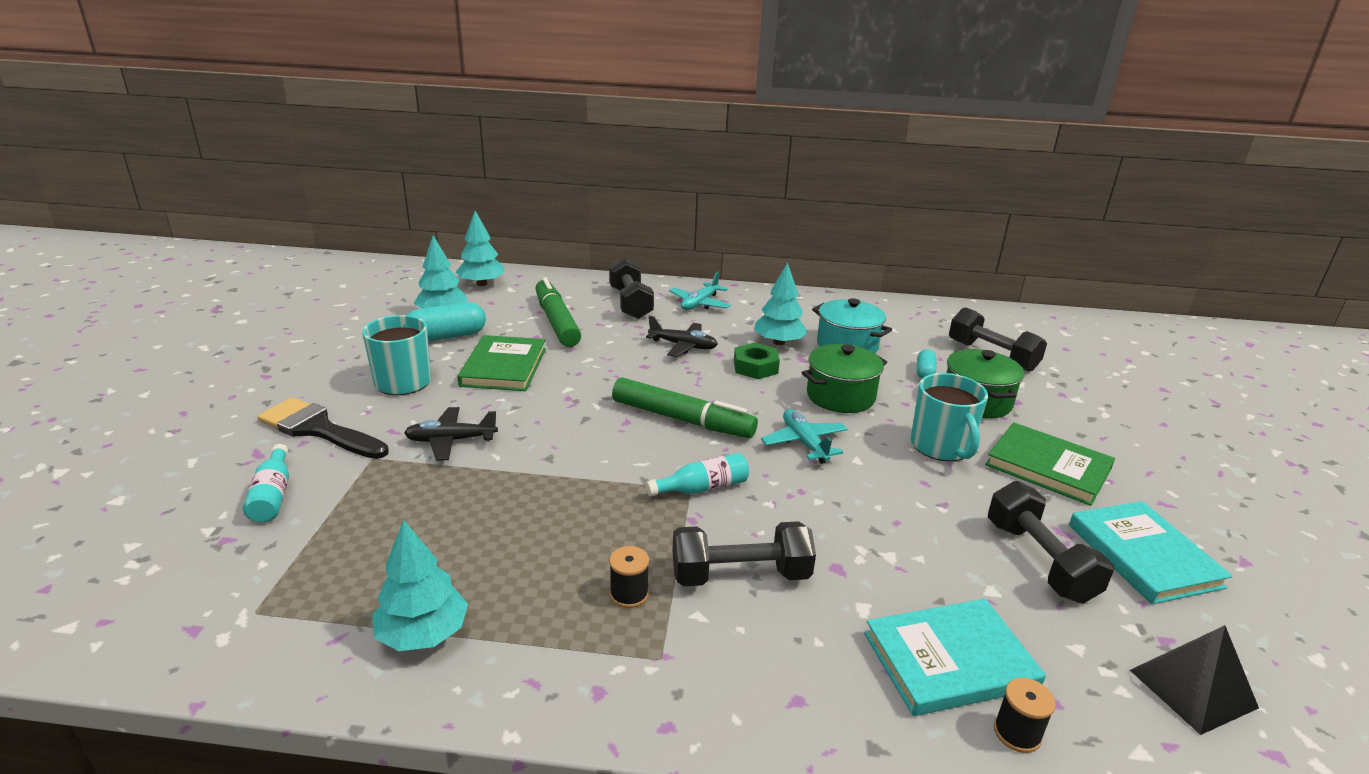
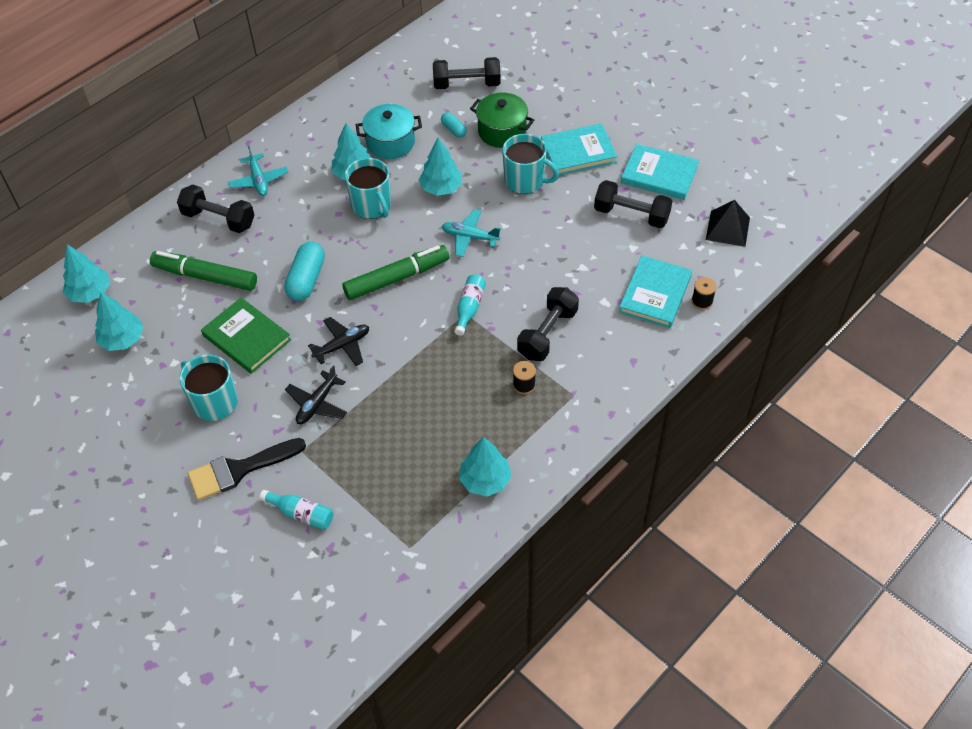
camera: 50 degrees left, 25 degrees up
turquoise capsule [407,302,486,341] -> turquoise capsule moved to [284,242,325,301]
black plane [646,315,718,357] -> black plane moved to [308,317,369,366]
green nut [734,343,780,379] -> turquoise mug [345,158,391,219]
green pot [802,344,887,413] -> turquoise tree [419,138,462,196]
green book [985,422,1115,506] -> turquoise book [541,124,618,175]

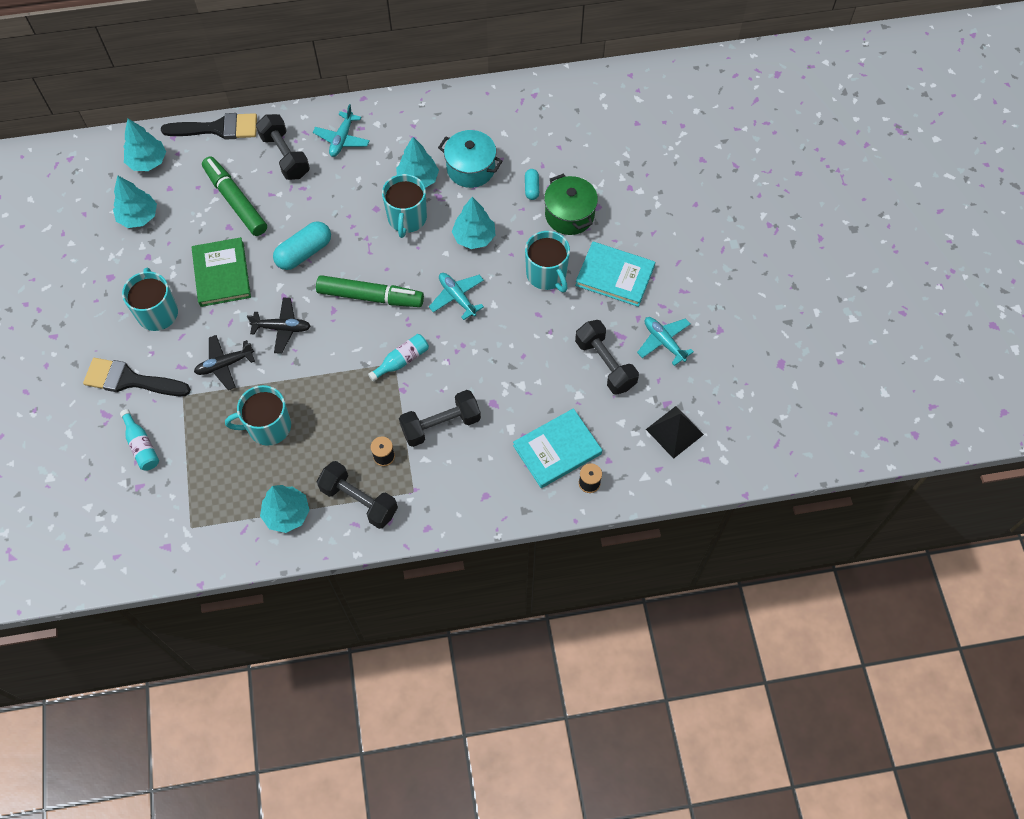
camera: 35 degrees right, 10 degrees up
black dumbbell [433,57,501,89] -> black dumbbell moved to [317,461,398,529]
turquoise book [621,144,699,200] -> turquoise plane [637,317,694,366]
none -> black brush [161,113,257,139]
none -> turquoise mug [225,385,291,446]

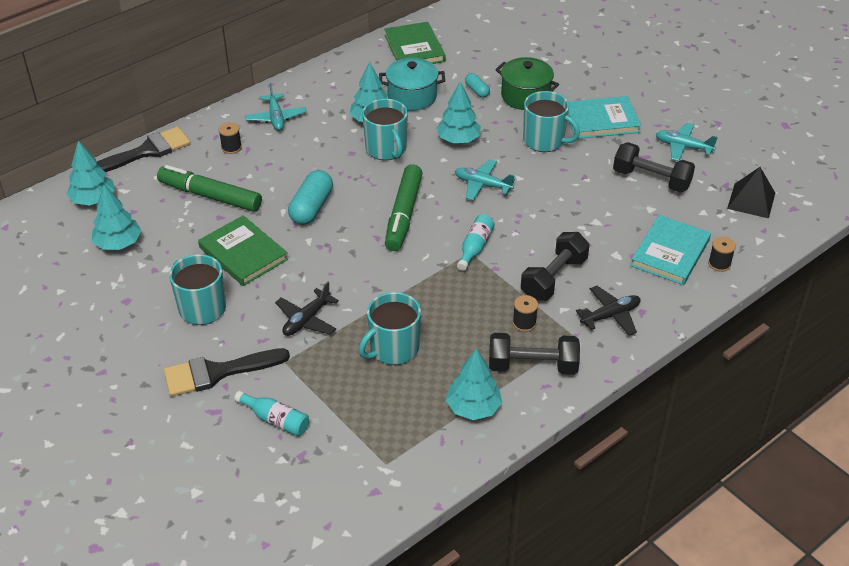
camera: 30 degrees left, 20 degrees down
black plane [247,298,311,354] -> black plane moved to [576,286,640,336]
black dumbbell [256,114,310,180] -> black spool [219,122,242,154]
green marker [316,275,424,307] -> green marker turned 120 degrees clockwise [385,164,423,251]
none -> green book [384,22,445,64]

